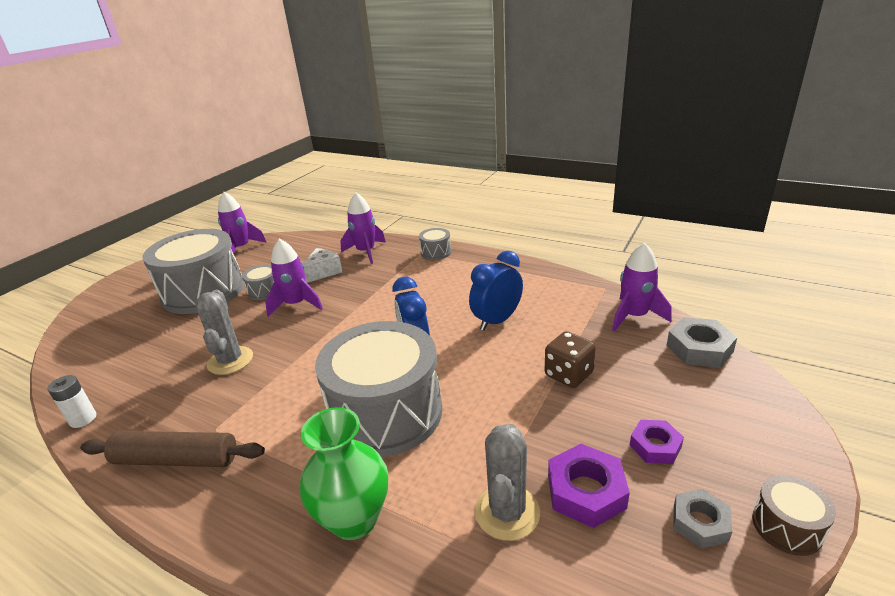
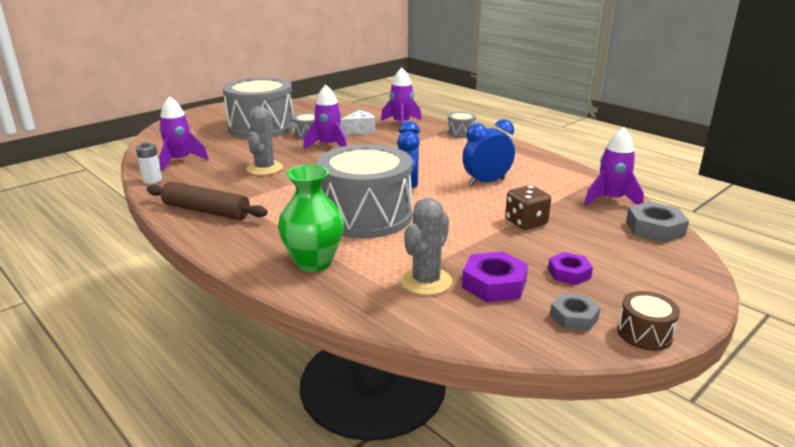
camera: 15 degrees right, 5 degrees down
purple rocket [218,192,267,254] -> purple rocket moved to [159,96,209,171]

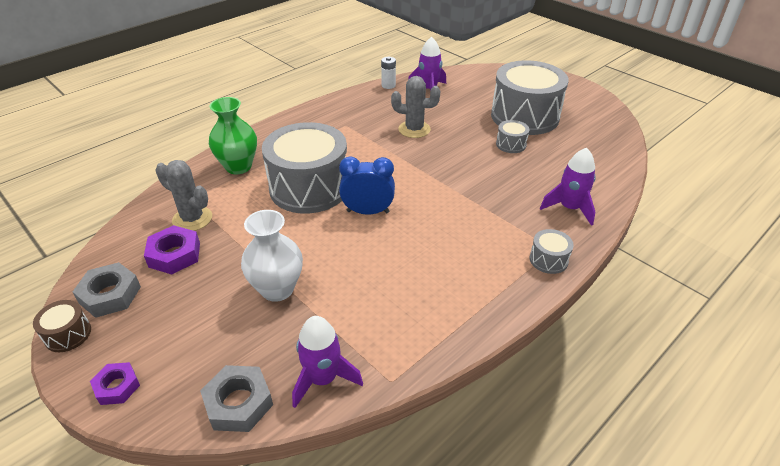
camera: 90 degrees right, 15 degrees up
brown rolling pin [147,181,268,220] -> none
purple rocket [303,85,347,149] -> none
white cheese [340,110,375,135] -> none
blue clock [462,119,515,186] -> none
brown dice [505,185,551,230] -> white vase [241,210,303,302]
purple nut [548,252,593,285] -> purple nut moved to [90,362,140,405]
grey nut [550,293,601,331] -> grey nut [73,262,141,318], size x1.52

